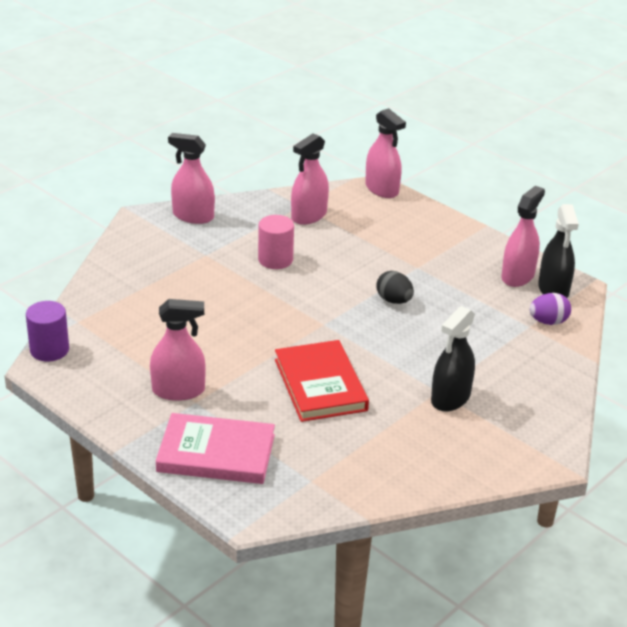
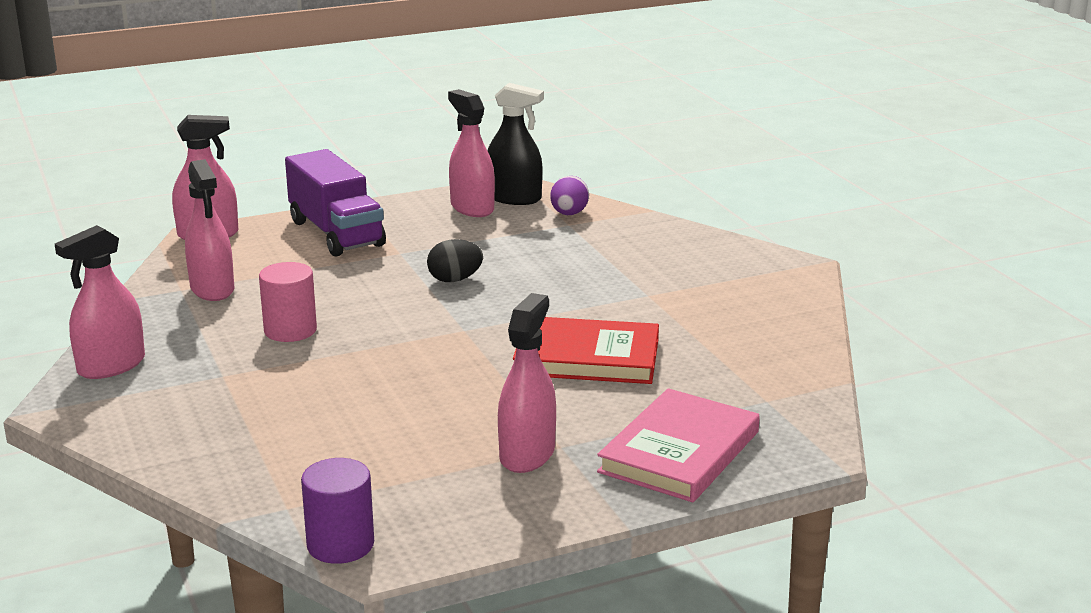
camera: 65 degrees left, 10 degrees down
black spray bottle [431,306,475,412] -> none
none -> purple truck [285,149,386,257]

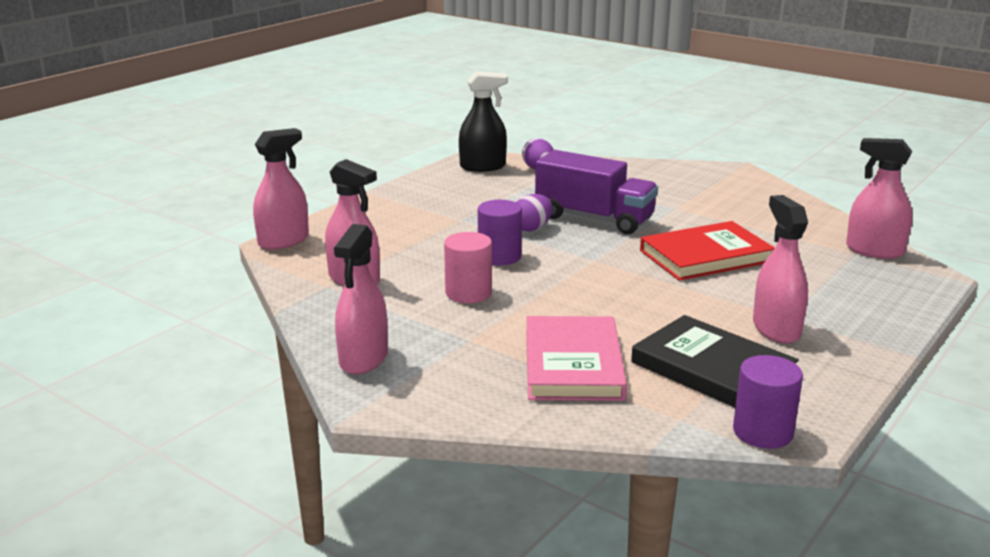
camera: 30 degrees left, 0 degrees up
purple truck [285,149,386,257] -> purple truck moved to [535,150,658,234]
black egg [427,239,483,282] -> purple egg [516,194,552,232]
pink spray bottle [448,89,495,217] -> pink spray bottle moved to [846,138,912,259]
pink book [597,388,760,502] -> pink book moved to [526,316,627,401]
none -> purple cylinder [478,200,522,265]
none -> black book [631,315,799,407]

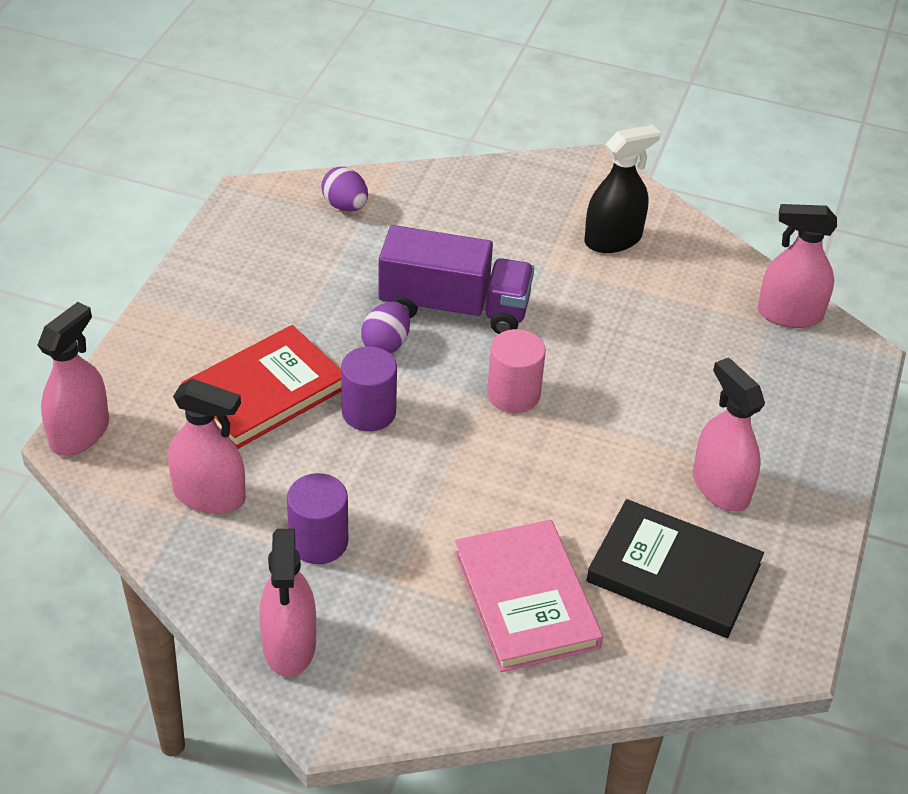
camera: 20 degrees left, 20 degrees up
pink cylinder [444,232,492,303] -> pink cylinder moved to [487,329,546,413]
black spray bottle [459,71,508,172] -> black spray bottle moved to [584,125,660,253]
red book [640,221,775,281] -> red book moved to [181,325,341,449]
purple cylinder [733,355,803,449] -> purple cylinder moved to [287,473,348,564]

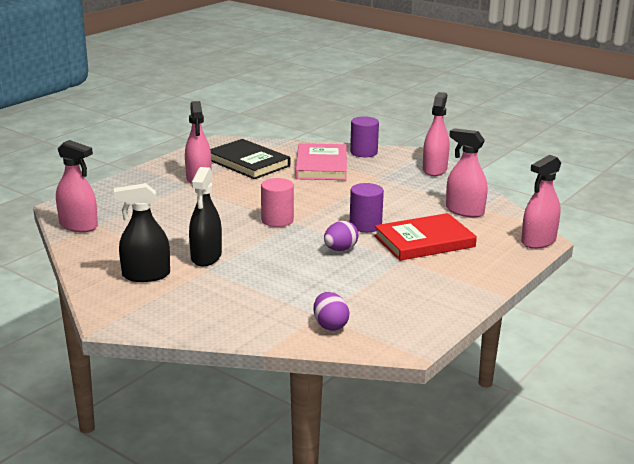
camera: 160 degrees left, 20 degrees down
purple cylinder [287,473,348,564] -> purple cylinder moved to [350,116,379,157]
purple truck [378,225,534,334] -> none
none -> black spray bottle [189,167,222,266]

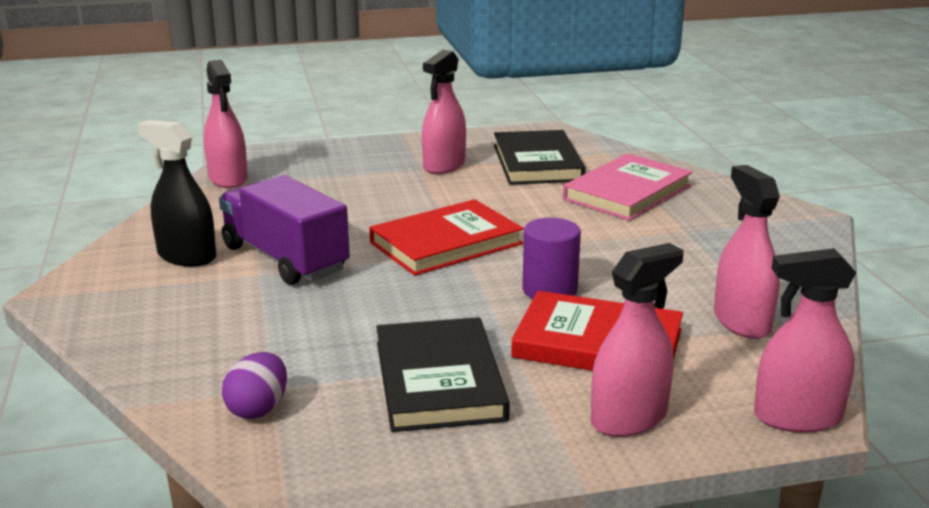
camera: 40 degrees right, 0 degrees up
black spray bottle [189,167,222,266] -> purple truck [219,175,350,285]
pink cylinder [261,178,294,227] -> red book [369,199,524,276]
purple egg [324,221,358,251] -> none
purple cylinder [350,116,379,157] -> none
pink spray bottle [423,92,450,176] -> pink spray bottle moved to [591,243,684,437]
none -> black book [376,317,510,432]

